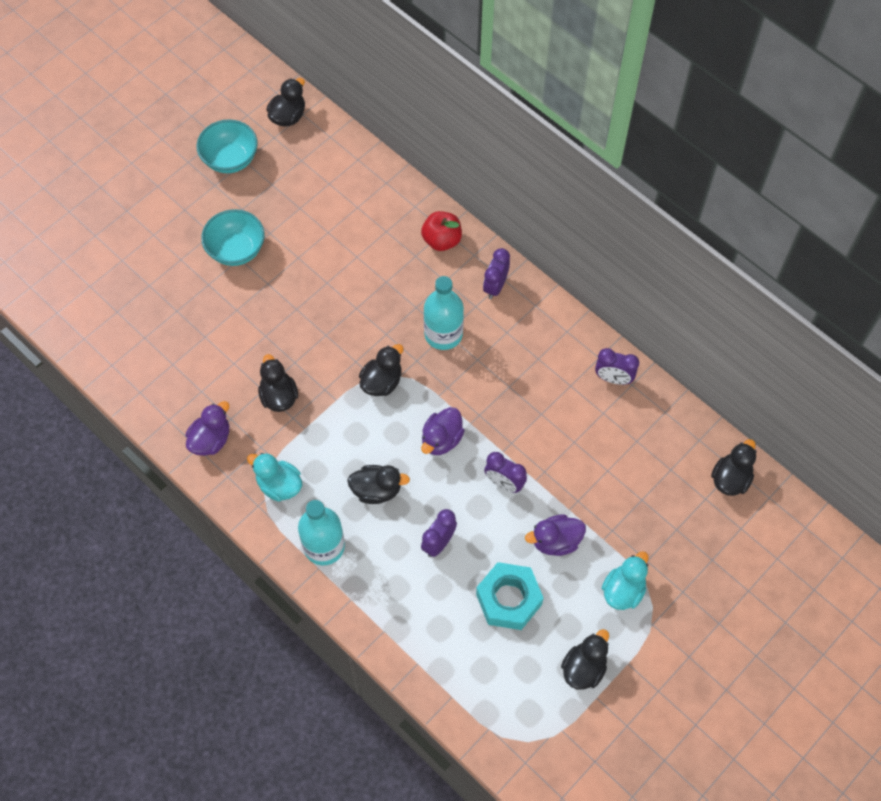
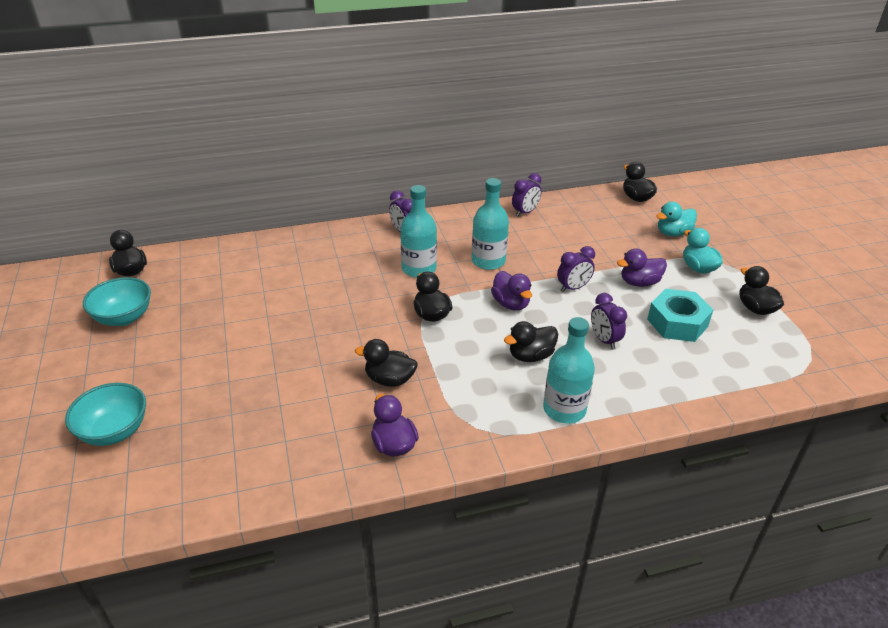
camera: 60 degrees left, 25 degrees down
turquoise bowl [201,209,265,266] -> turquoise bowl moved to [65,383,146,446]
turquoise duck [247,453,302,502] -> turquoise duck moved to [656,202,697,237]
black duck [347,465,410,504] -> black duck turned 150 degrees counterclockwise [504,321,558,362]
red apple [421,211,462,251] -> none
purple duck [525,514,586,556] -> purple duck turned 60 degrees clockwise [617,248,667,287]
none -> turquoise bottle [472,178,509,270]

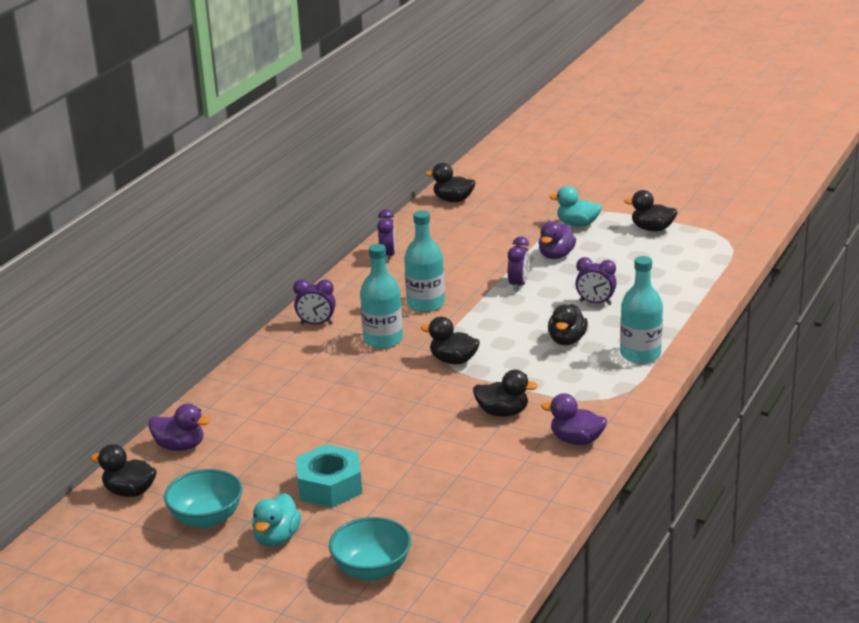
camera: 45 degrees left, 10 degrees down
black duck [355,339,417,387] -> black duck turned 135 degrees counterclockwise [473,370,538,417]
purple duck [491,271,532,311] -> purple duck moved to [148,404,210,451]
turquoise nut [647,289,713,342] -> turquoise nut moved to [296,444,362,508]
turquoise duck [656,202,697,237] -> turquoise duck moved to [252,493,301,547]

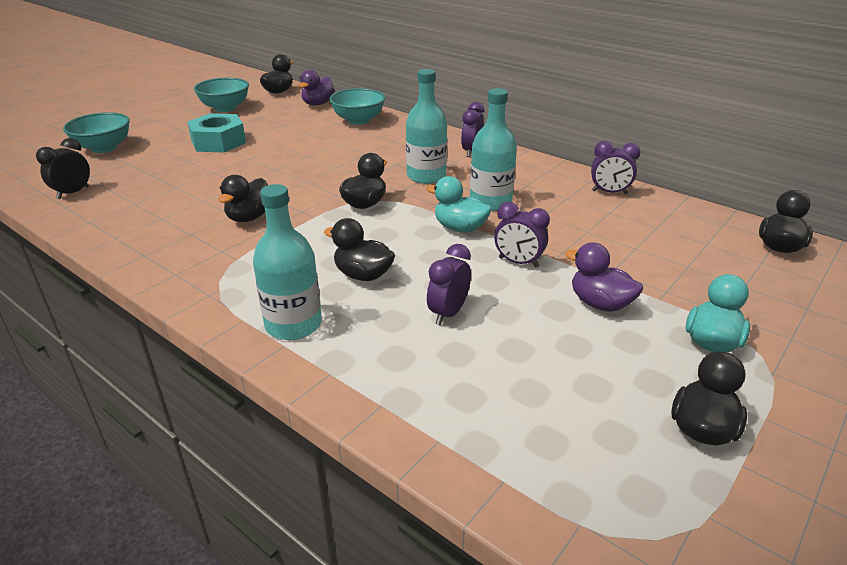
camera: 100 degrees right, 5 degrees up
turquoise duck [252,493,301,547] -> turquoise duck moved to [426,176,492,233]
purple duck [541,393,607,445] -> none
none -> black clock [36,138,90,199]
none -> turquoise bowl [329,88,385,125]

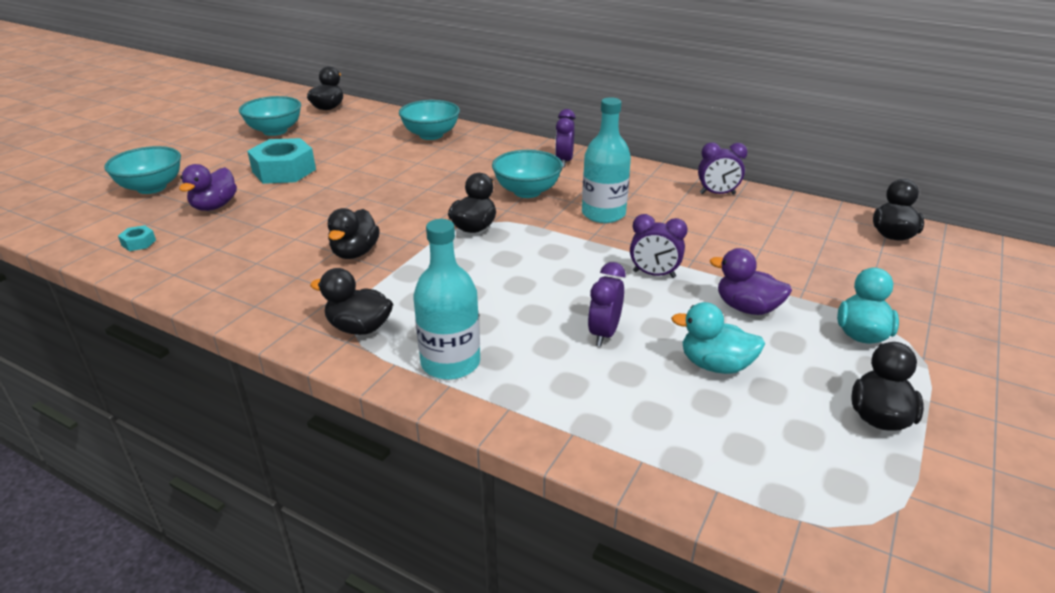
camera: 10 degrees left, 0 degrees up
black clock [36,138,90,199] -> turquoise nut [118,225,156,251]
purple duck [298,70,335,106] -> purple duck moved to [179,164,237,211]
black duck [324,218,395,281] -> black duck moved to [310,268,393,335]
turquoise bottle [406,69,447,184] -> turquoise bowl [492,150,563,198]
turquoise duck [426,176,492,233] -> turquoise duck moved to [671,302,765,374]

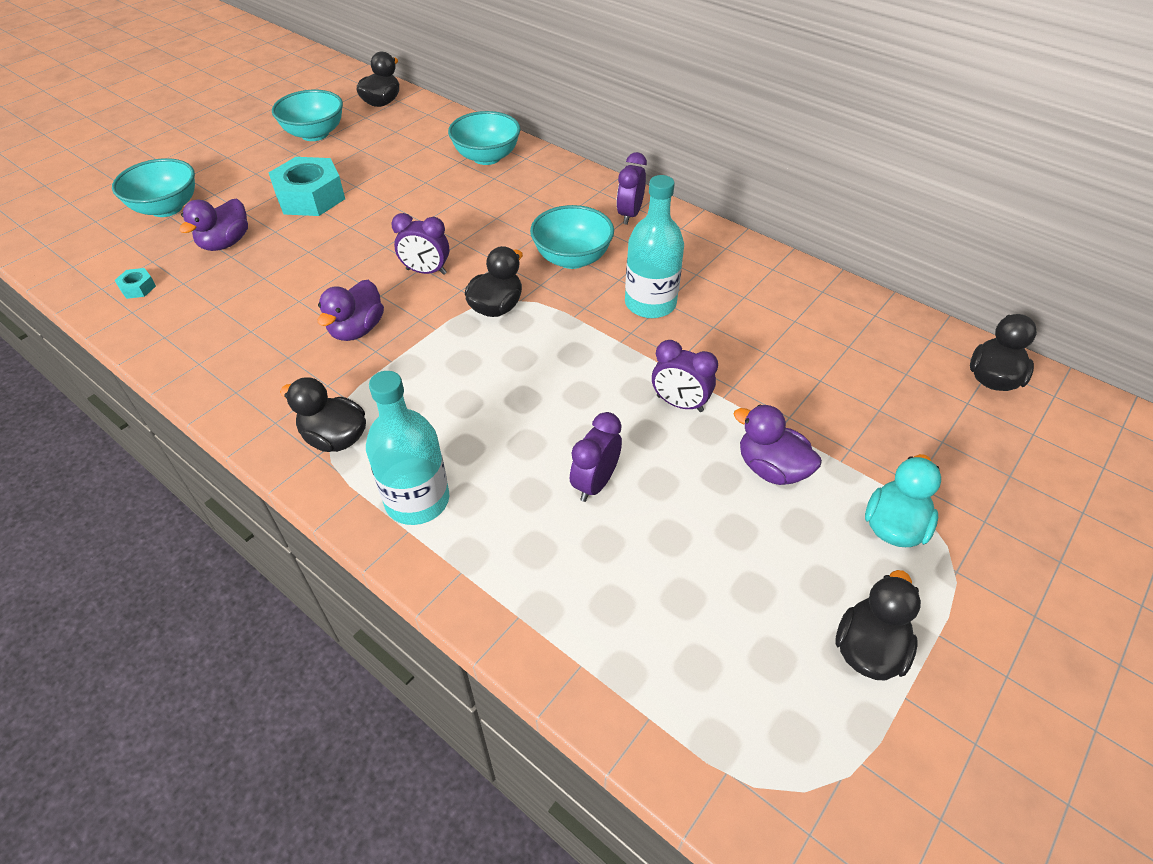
camera: 10 degrees right, 15 degrees up
black duck [327,208,380,259] -> purple duck [318,280,384,341]
turquoise duck [671,302,765,374] -> none
purple clock [698,142,748,195] -> purple clock moved to [391,213,449,275]

